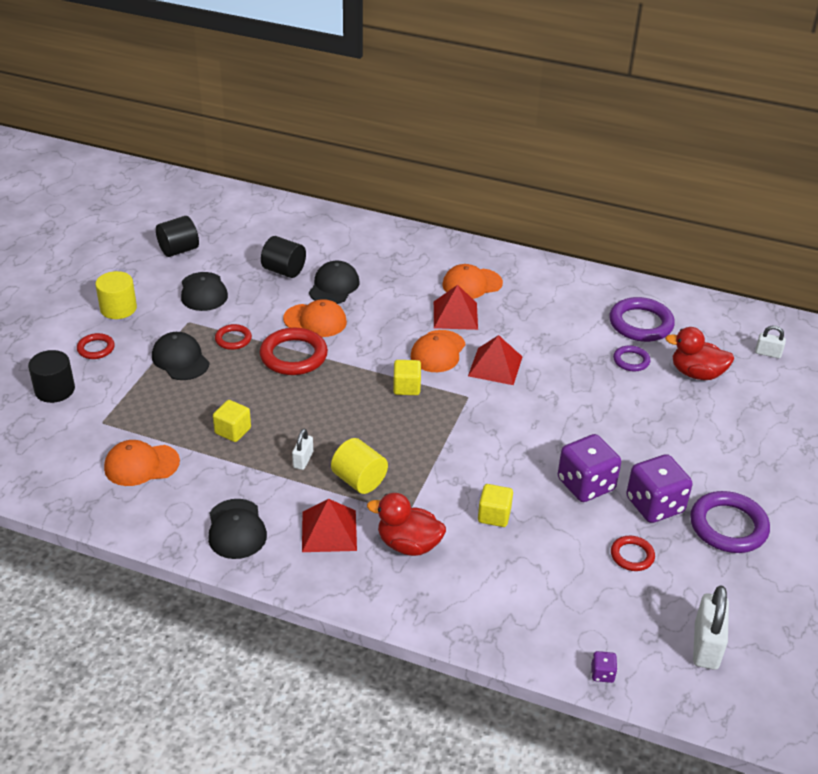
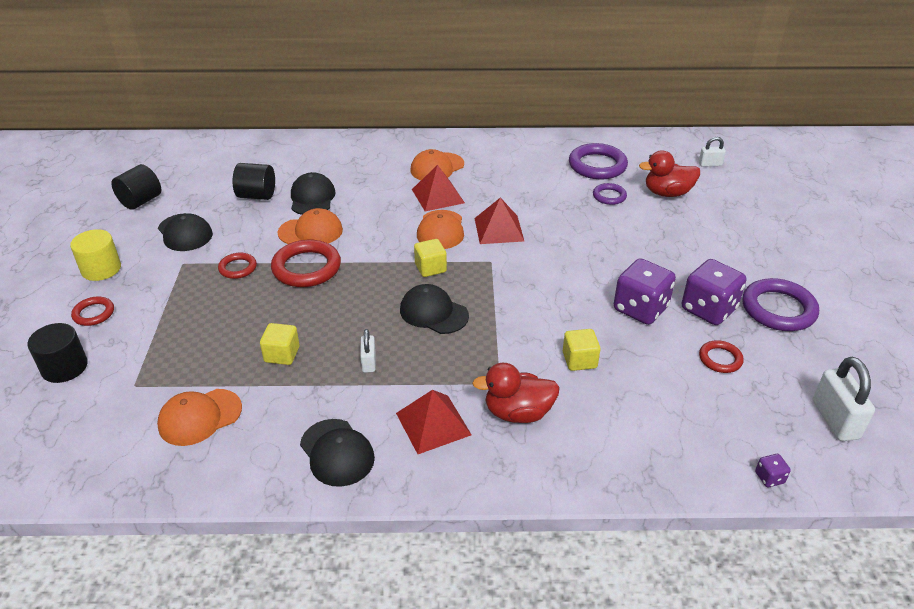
camera: 20 degrees left, 0 degrees up
black cap [152,332,210,380] -> black cap moved to [400,284,469,334]
yellow cylinder [331,438,388,494] -> none

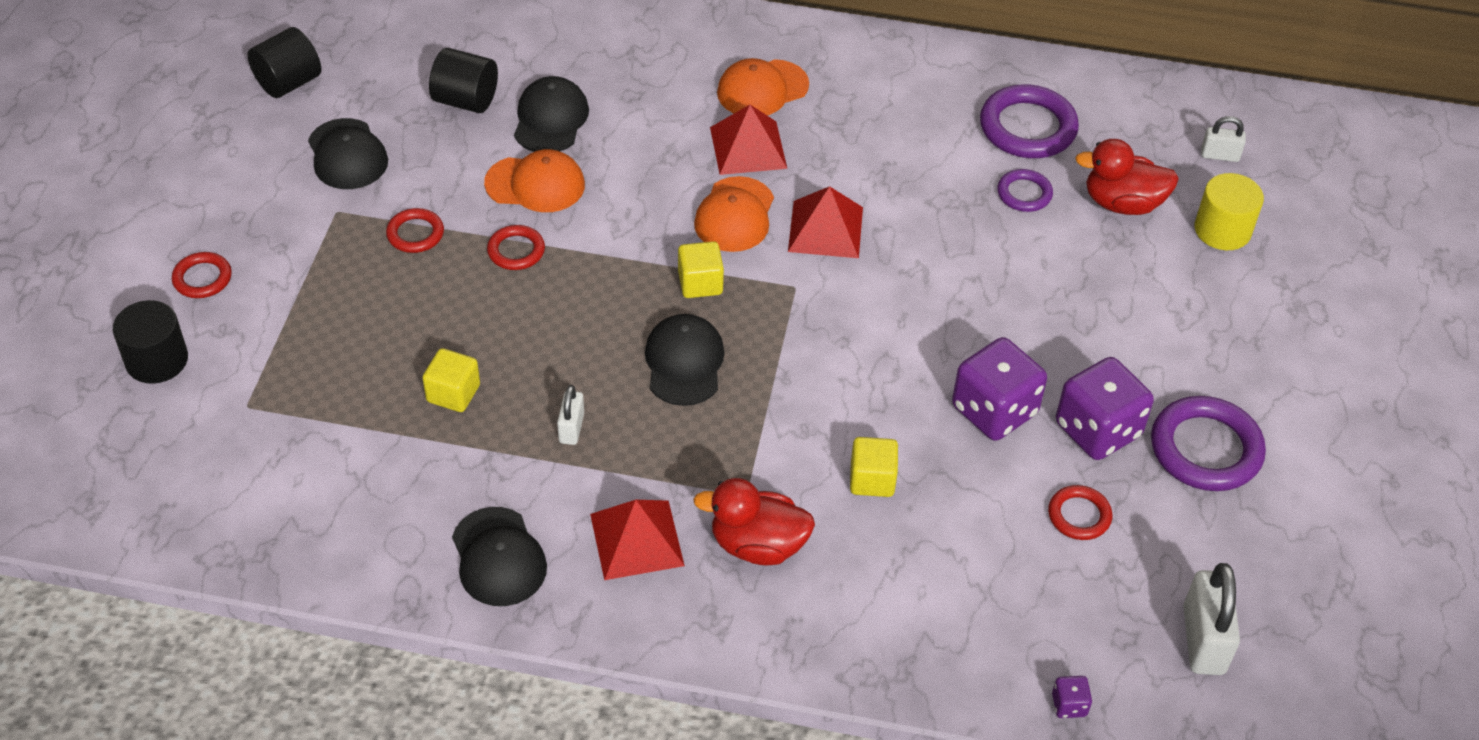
camera: 10 degrees right, 10 degrees up
yellow cylinder [70,229,121,281] -> yellow cylinder moved to [1195,173,1264,250]
orange cap [157,389,242,446] -> none
red ring [271,239,341,287] -> red ring [487,225,545,270], size x0.55
black cap [400,284,469,334] -> black cap turned 45 degrees clockwise [645,314,725,406]

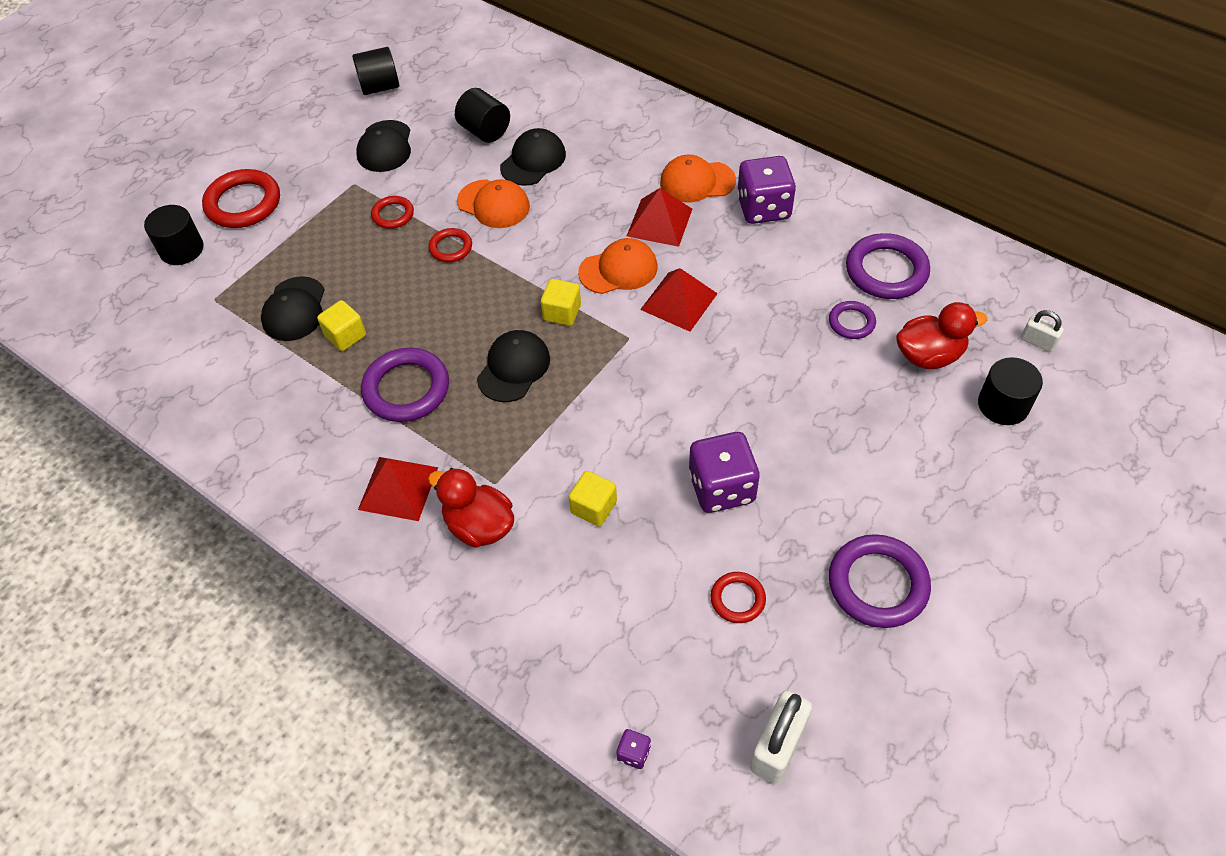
camera: 30 degrees right, 5 degrees up
red ring [172,252,232,298] -> red ring [202,169,280,228], size x1.82
black cap [452,507,547,606] -> black cap moved to [261,276,325,341]
white padlock [557,385,584,445] -> purple ring [361,348,449,422]
orange cap [694,176,774,252] -> orange cap turned 150 degrees counterclockwise [578,238,658,294]
purple dice [1056,357,1154,460] -> purple dice moved to [737,156,796,224]
red duck [1075,139,1179,215] -> red duck turned 135 degrees clockwise [896,302,987,369]
yellow cylinder [1195,173,1264,250] -> black cylinder [978,357,1043,425]

